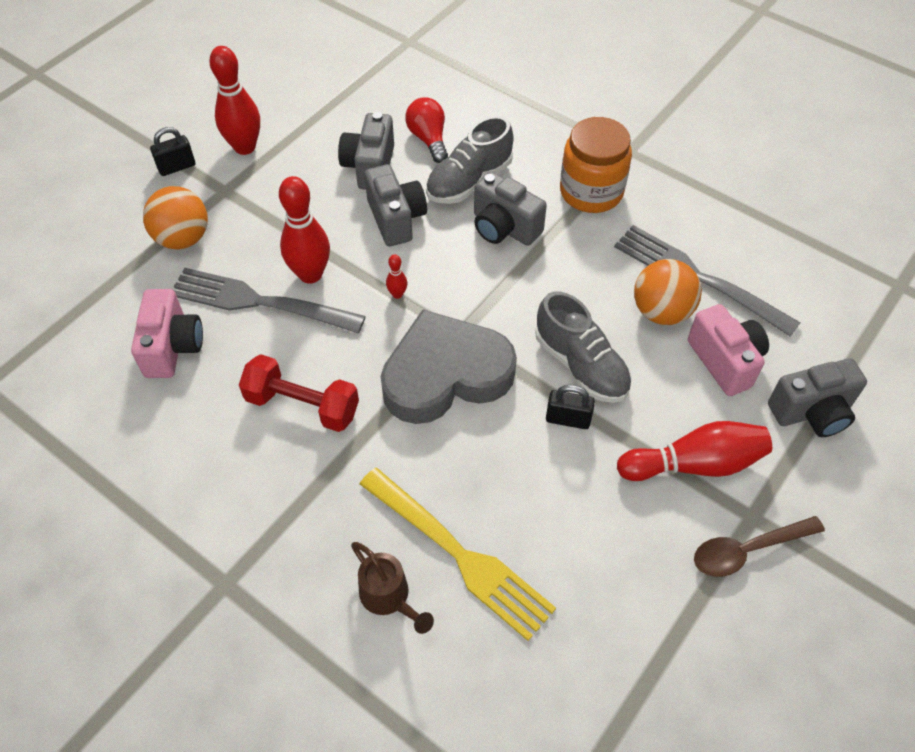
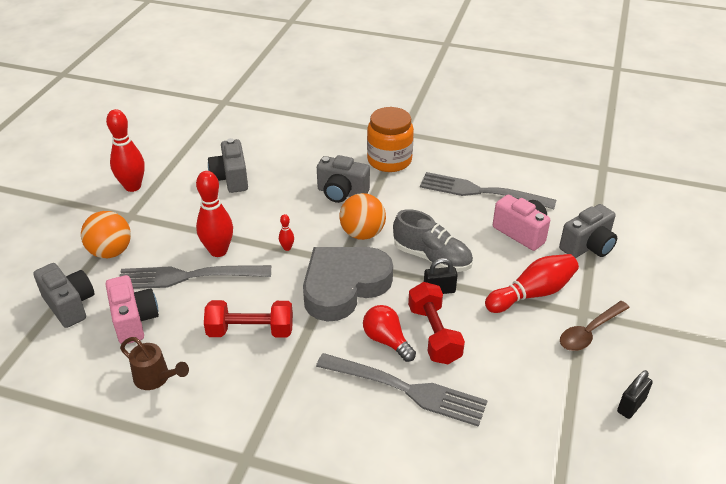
camera: 20 degrees left, 15 degrees down
black padlock [150,127,195,176] -> black padlock moved to [617,370,653,419]
brown watering can [351,542,434,634] -> brown watering can moved to [120,337,189,390]
yellow fork [360,468,556,641] -> grey fork [316,353,488,427]
grey camera [364,164,427,246] -> grey camera moved to [33,263,94,328]
red light bulb [405,98,448,163] -> red light bulb moved to [363,305,416,362]
grey shoe [426,116,514,204] -> none
orange ball [634,259,702,325] -> orange ball moved to [339,193,386,240]
none -> red dumbbell [408,282,465,364]

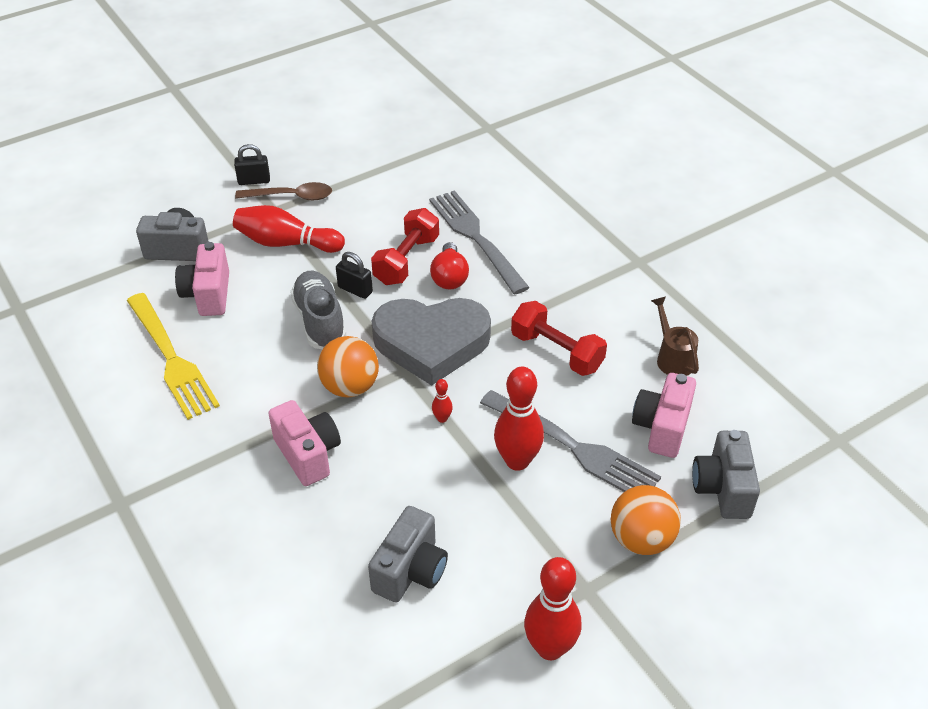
camera: 140 degrees left, 5 degrees up
grey camera [317,155,370,203] -> pink camera [268,400,341,486]
orange jar [367,107,414,172] -> none
grey fork [420,172,556,209] -> yellow fork [127,293,220,420]
black padlock [617,370,653,419] -> black padlock moved to [234,144,270,185]

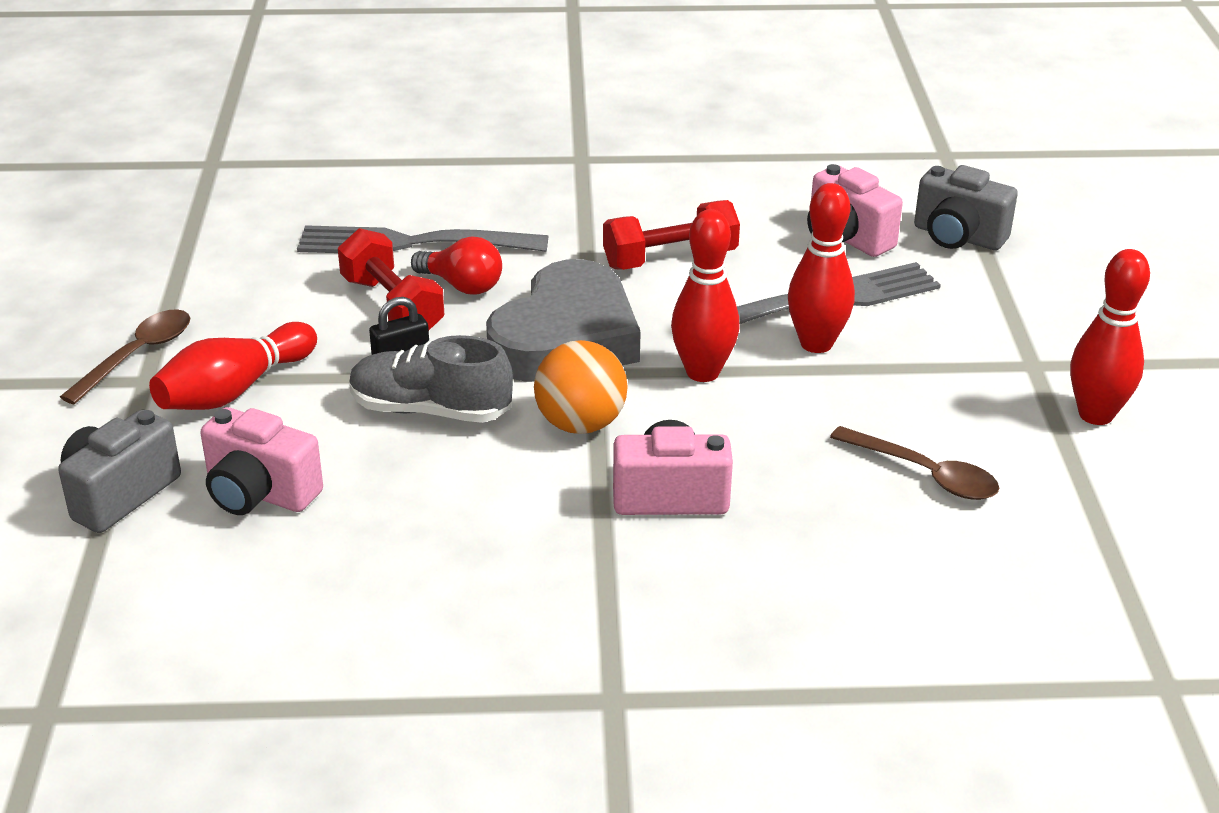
camera: 60 degrees left, 10 degrees down
yellow fork [127,293,220,420] -> none
black padlock [234,144,270,185] -> none
grey camera [368,506,448,602] -> brown spoon [830,426,999,500]
red bowling pin [432,379,453,423] -> red bowling pin [671,209,740,382], size x2.27
orange ball [611,485,681,555] -> none
brown watering can [651,297,699,376] -> none

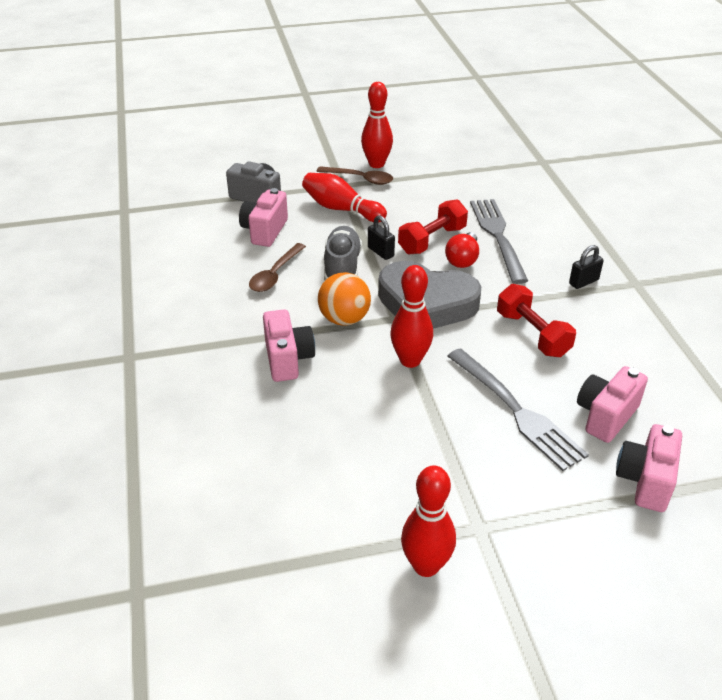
camera: 80 degrees right, 5 degrees up
red bowling pin [788,183,855,353] -> red bowling pin moved to [361,82,393,168]
brown spoon [830,426,999,500] -> brown spoon moved to [249,243,306,292]
grey camera [914,165,1018,250] -> pink camera [616,424,682,512]
none -> black padlock [569,245,604,289]

